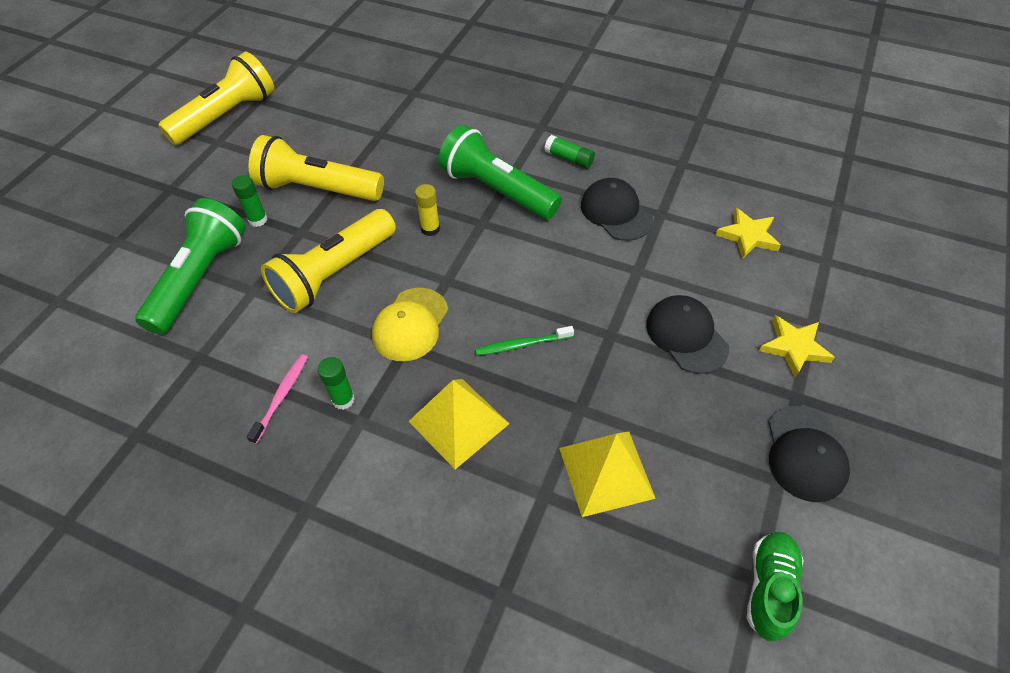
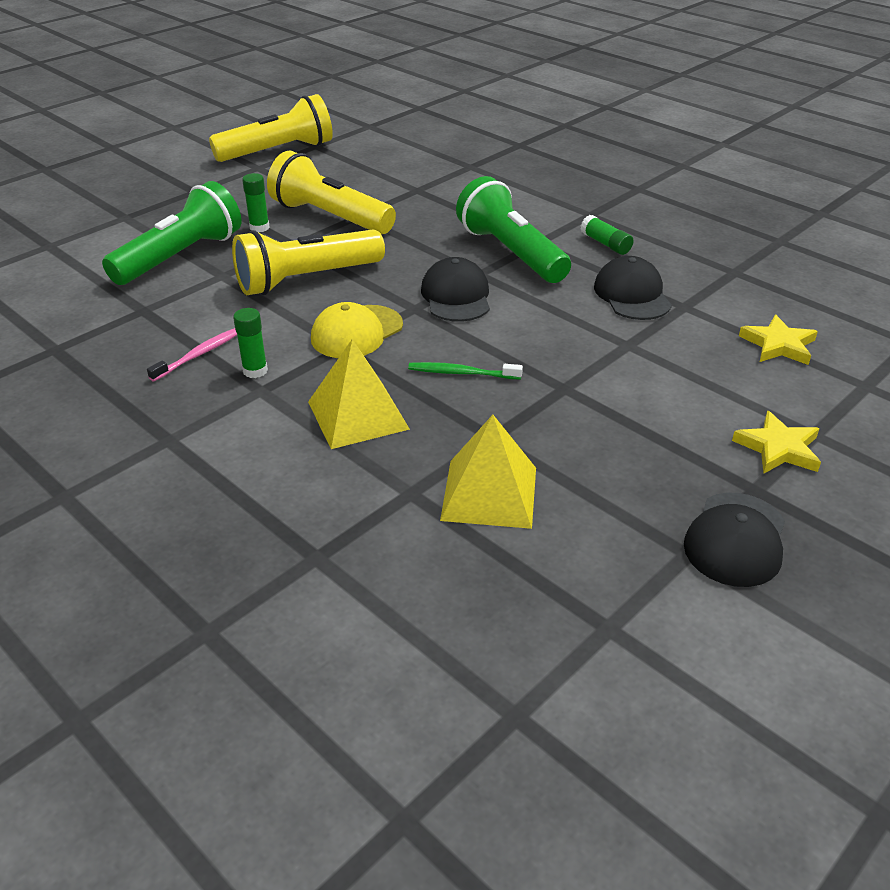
camera: 20 degrees right, 15 degrees down
yellow glue stick [415,184,440,236] -> none
black cap [646,295,729,374] -> black cap moved to [421,257,490,322]
green shoe [747,532,803,641] -> none

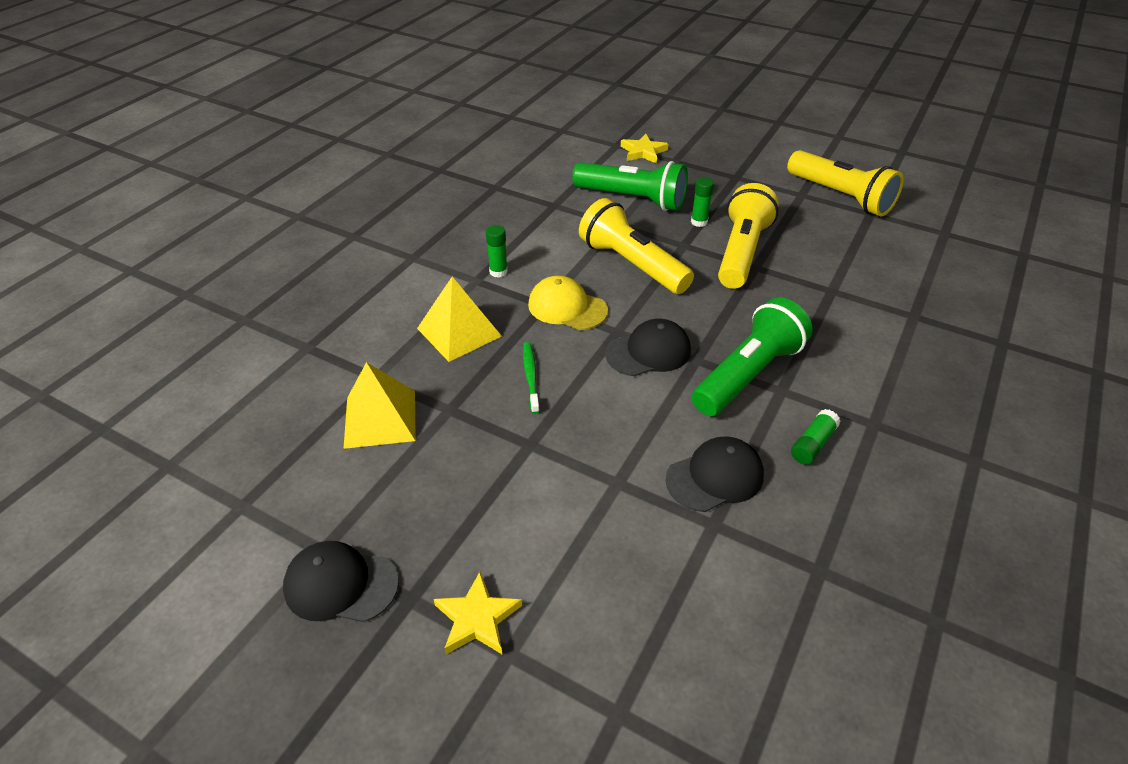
camera: 75 degrees right, 5 degrees up
pink toothbrush [147,328,237,381] -> none
yellow star [739,315,818,365] -> yellow star moved to [621,134,668,164]

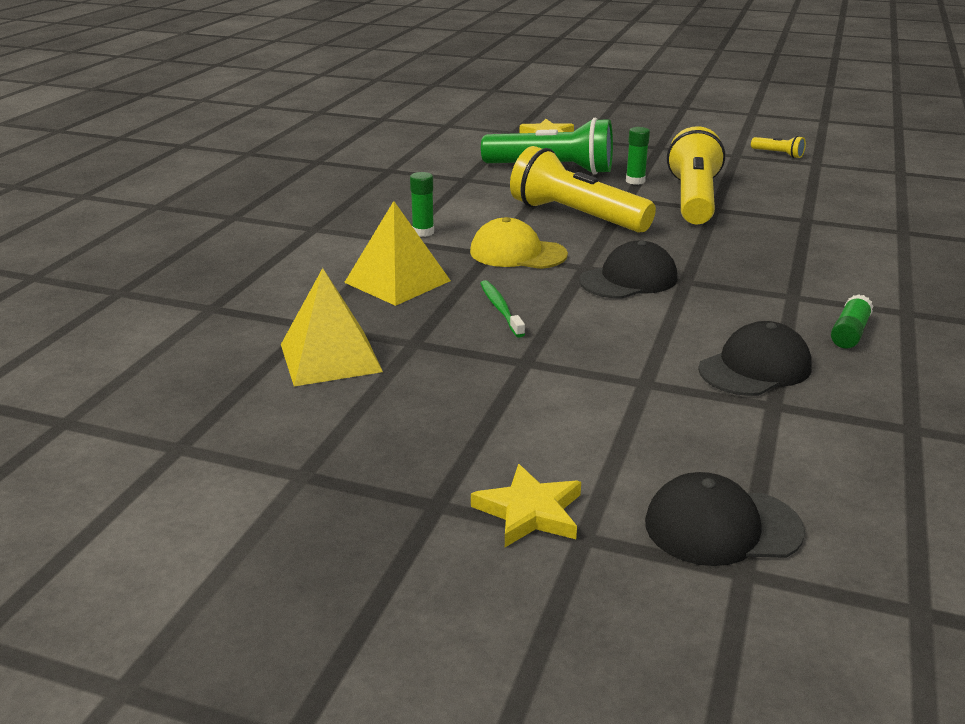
camera: 10 degrees left, 15 degrees down
black cap [283,541,399,622] -> black cap moved to [645,472,805,566]
green flashlight [692,297,813,416] -> none
yellow flashlight [787,150,904,216] -> yellow flashlight [751,136,806,158], size x0.42

